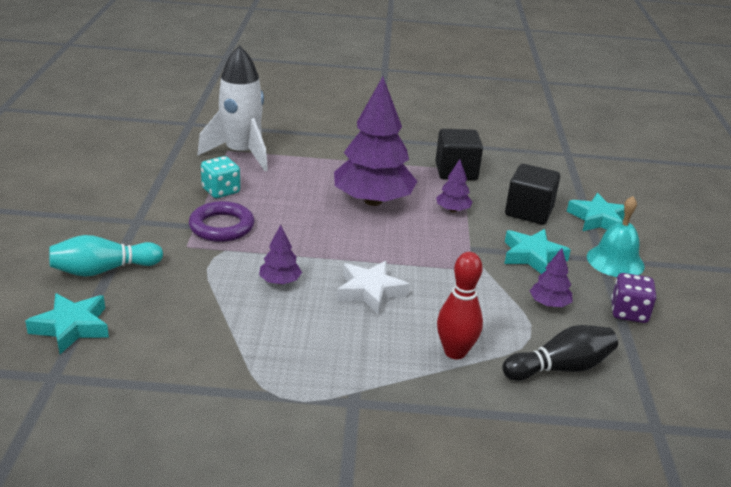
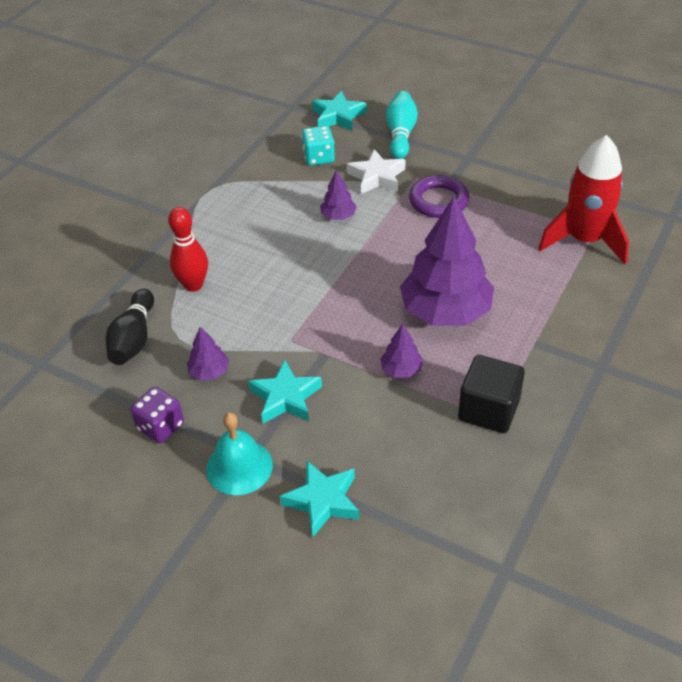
camera: 120 degrees right, 15 degrees up
white rocket [198,45,268,171] -> red rocket [538,135,629,264]
turquoise dice [201,156,240,198] -> turquoise dice moved to [302,126,335,166]
white star [337,261,410,315] -> white star moved to [347,149,405,194]
black cube [505,164,560,224] -> none

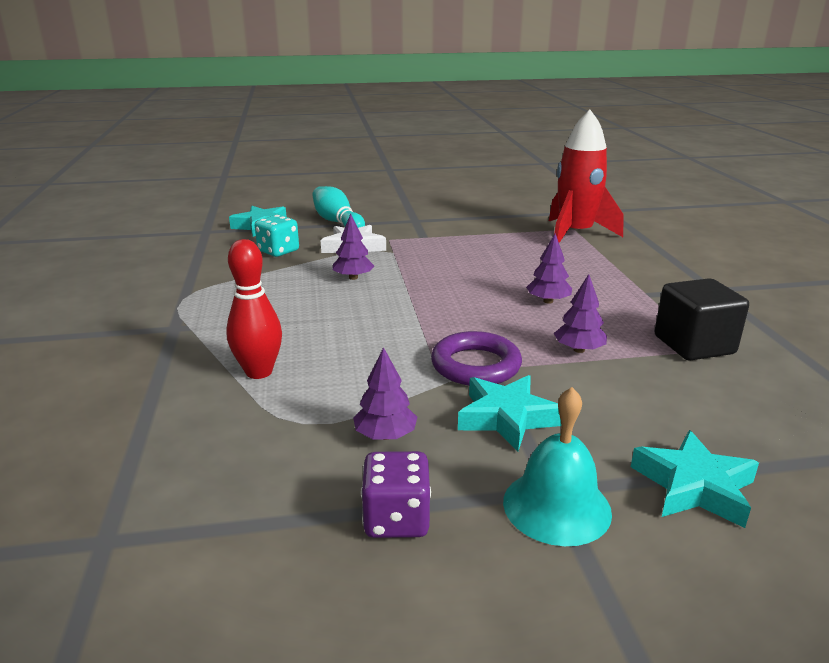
camera: 40 degrees left, 20 degrees down
black bowling pin [106,289,154,365] -> none
purple tree [400,197,494,326] -> purple tree [526,233,572,304], size x0.44
purple ring [409,175,469,218] -> purple ring moved to [431,331,522,386]

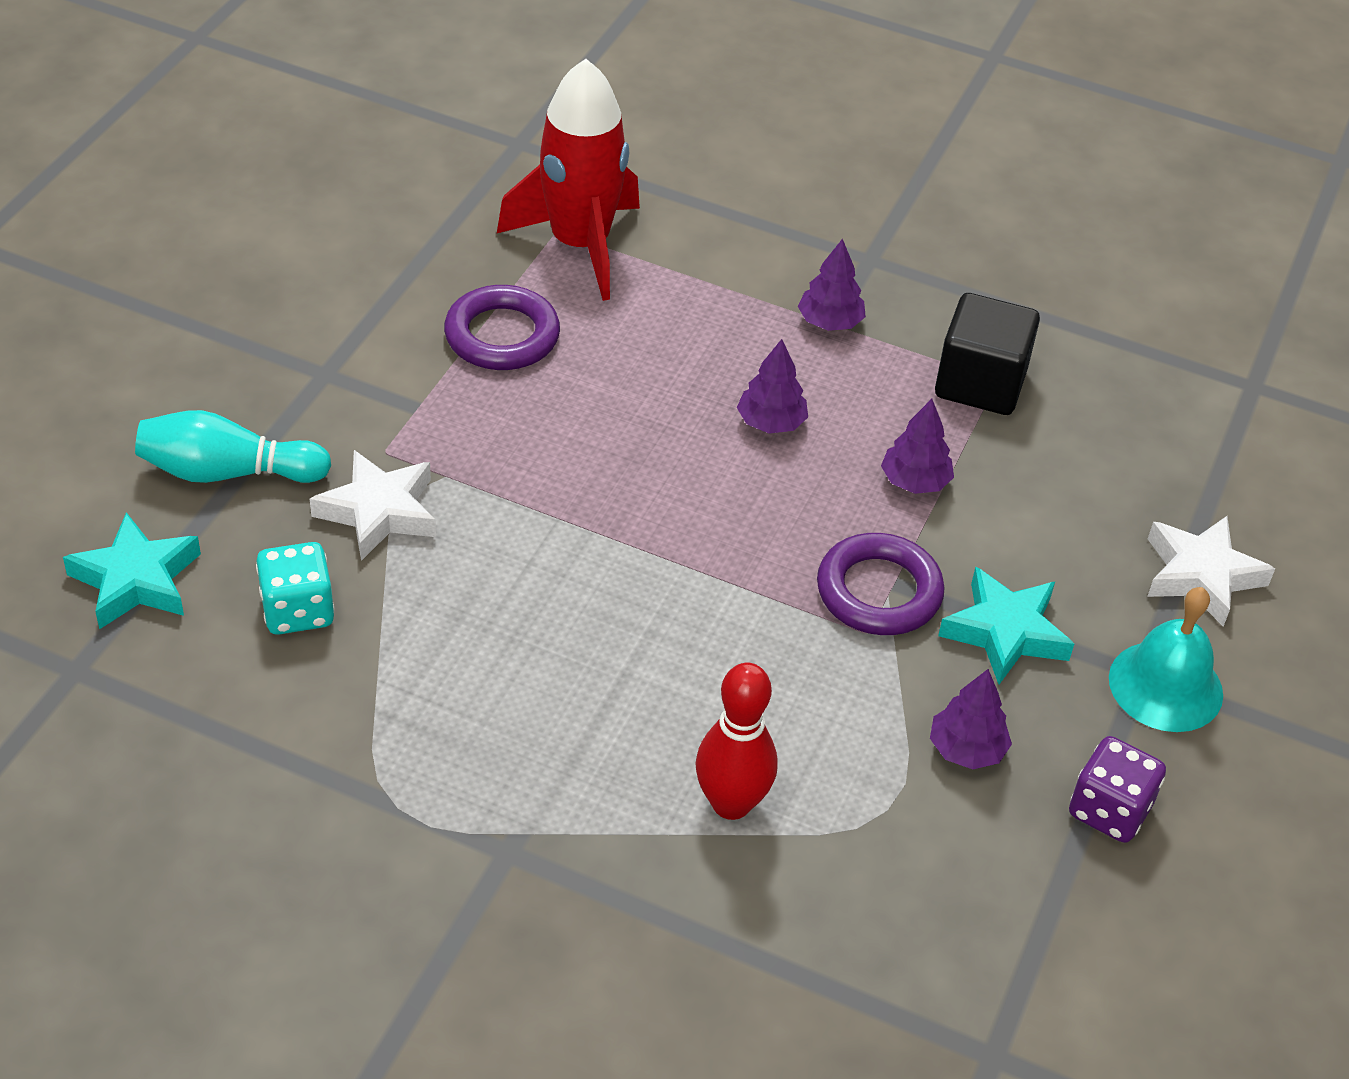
camera: 60 degrees left, 20 degrees up
purple tree [332,214,374,280] -> purple tree moved to [798,239,866,331]
turquoise star [631,430,759,528] -> white star [1147,516,1275,627]
none -> purple ring [444,285,560,370]

